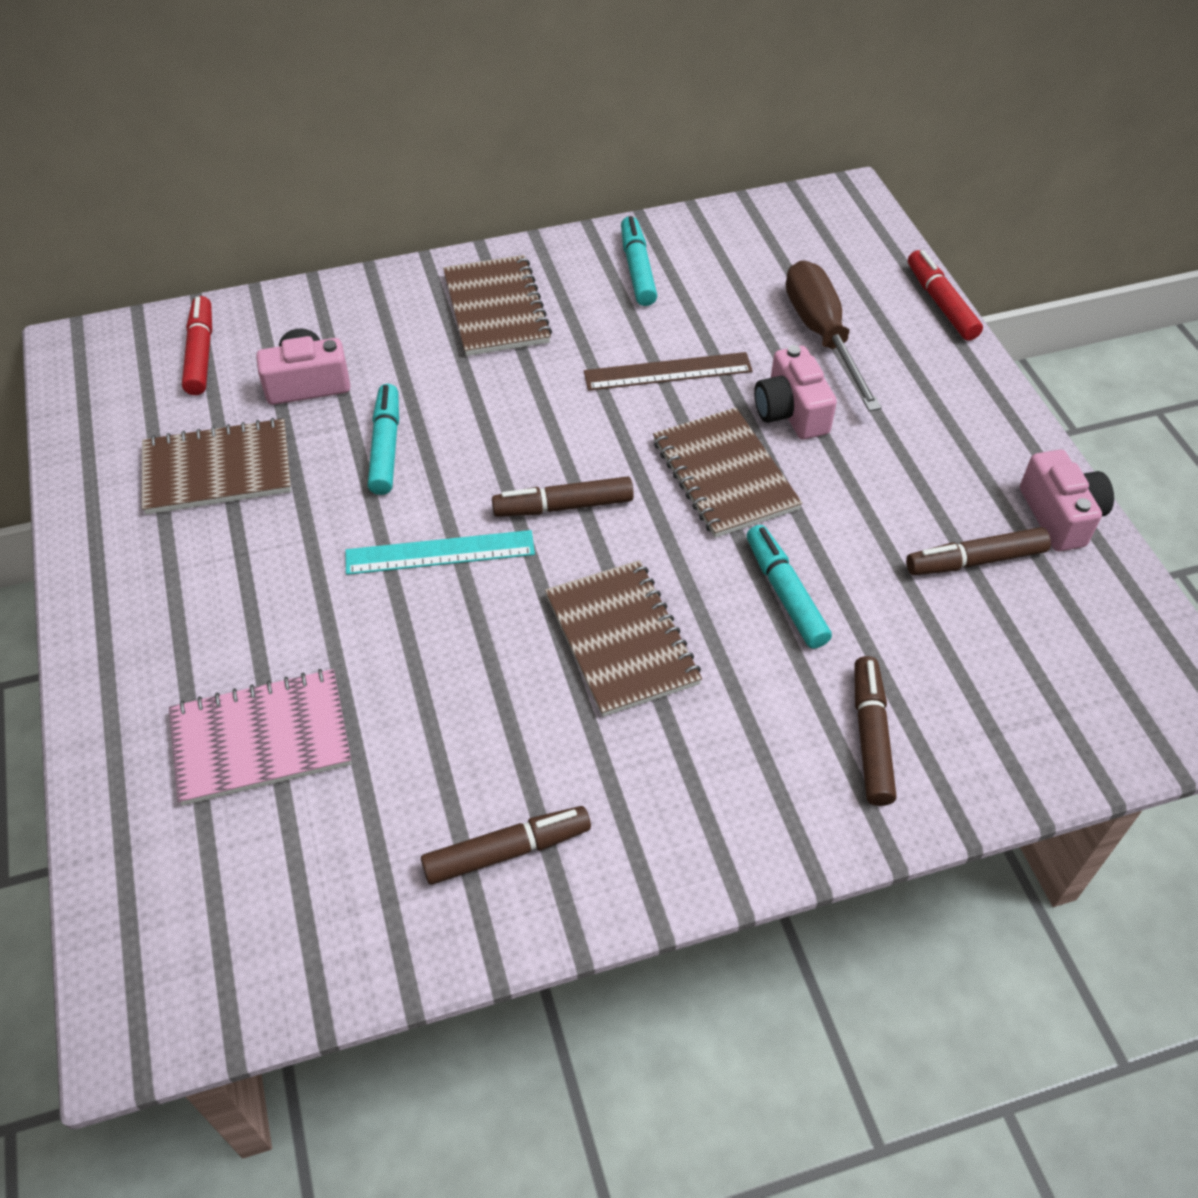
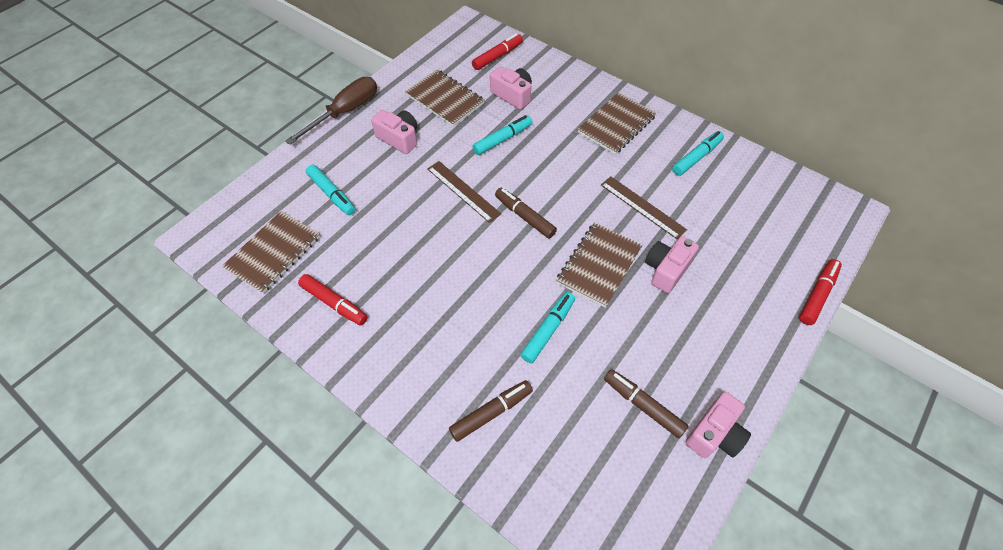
camera: 55 degrees right, 5 degrees up
pink notebook [169,669,351,806] -> turquoise marker [306,165,356,215]
turquoise ruler [345,530,535,575] -> brown ruler [428,161,501,223]
brown marker [421,806,591,885] -> red marker [298,274,368,325]
brown notebook [545,560,702,717] -> brown notebook moved to [222,211,320,294]
brown screwdriver [786,260,882,411] -> brown screwdriver moved to [285,77,377,145]
none -> pink camera [371,110,417,154]

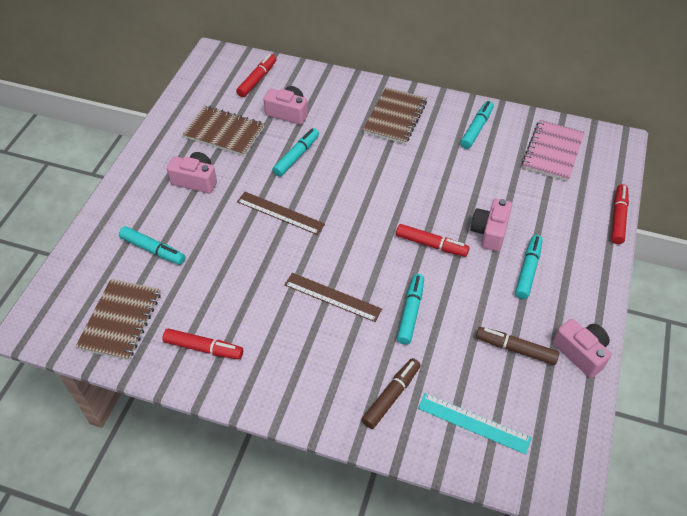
camera: 20 degrees left, 5 degrees down
brown screwdriver [285,77,377,145] -> none
brown marker [495,188,557,239] -> none
brown notebook [556,222,643,308] -> red marker [396,224,469,257]
brown ruler [601,176,687,239] -> brown ruler moved to [284,273,382,322]
pink camera [685,392,751,458] -> pink camera turned 60 degrees counterclockwise [553,319,611,378]
none -> turquoise ruler [418,393,532,454]
none -> turquoise marker [515,235,543,299]
none -> pink notebook [522,120,585,181]

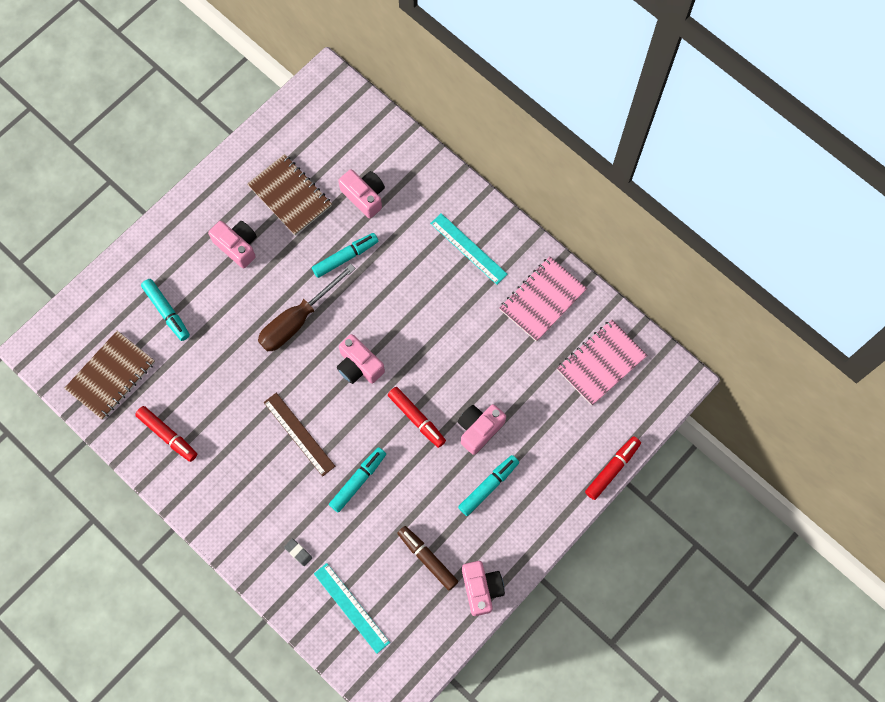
camera: 25 degrees right, 20 degrees up
red marker [236,54,277,97] -> none
brown ruler [237,192,325,235] -> brown screwdriver [258,264,356,352]
brown marker [362,358,421,429] -> grey eraser [284,538,312,566]
brown notebook [363,87,427,144] -> turquoise ruler [430,213,508,285]
turquoise marker [460,101,494,149] -> pink notebook [499,256,587,342]
none -> pink camera [337,334,385,384]

